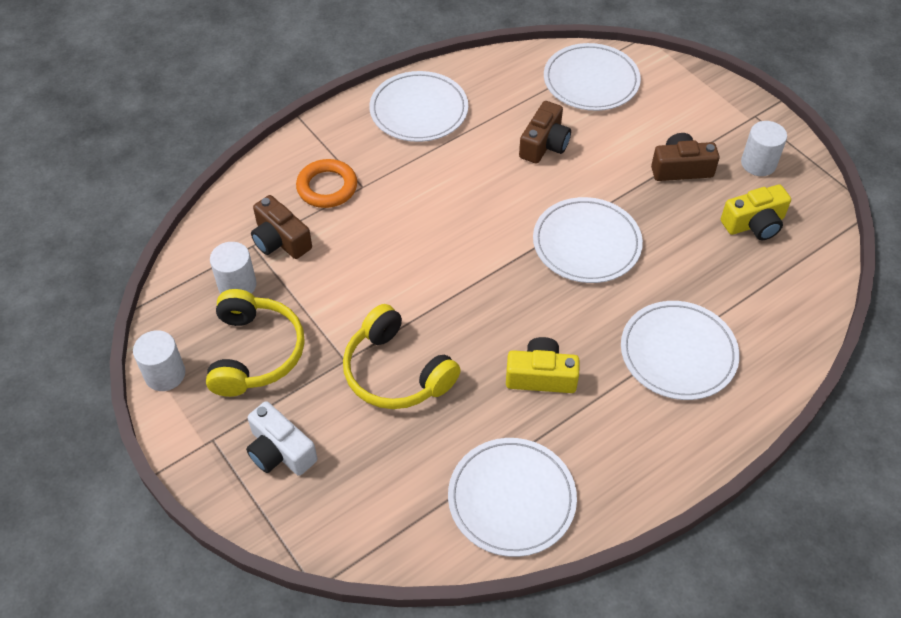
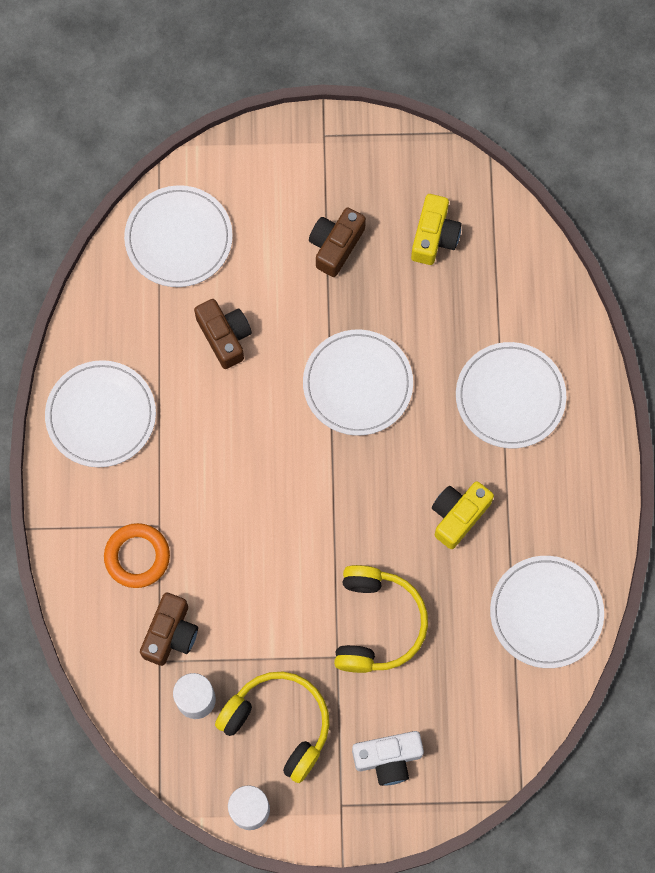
camera: 55 degrees left, 20 degrees up
brown camera [251,195,312,259] -> brown camera turned 60 degrees counterclockwise [140,593,198,666]
yellow headphones [343,304,461,409] -> yellow headphones turned 75 degrees counterclockwise [334,565,428,673]
white cylinder [741,121,787,176] -> none

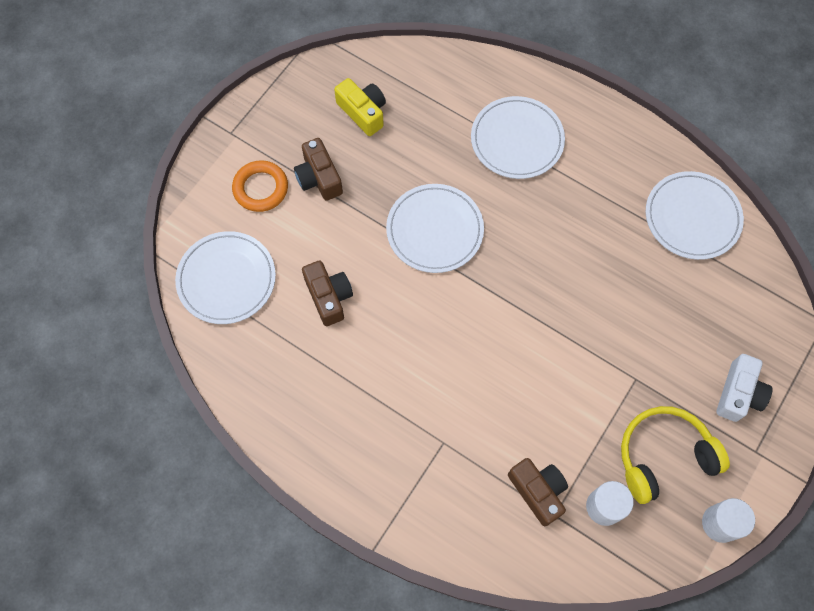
camera: 55 degrees left, 5 degrees down
white plate [45,360,156,467] -> none
orange ring [104,523,170,588] -> orange ring moved to [232,160,288,212]
brown camera [194,299,252,369] -> brown camera turned 60 degrees clockwise [302,260,353,326]
yellow headphones [334,565,428,673] -> none
yellow camera [432,481,494,549] -> none

